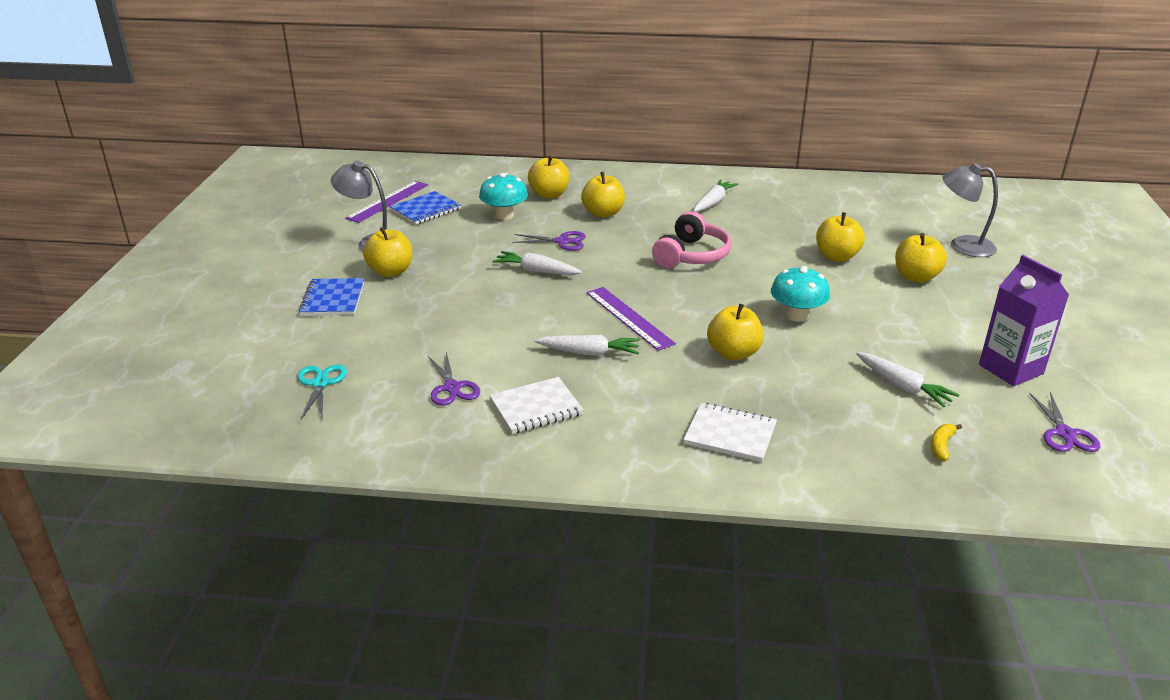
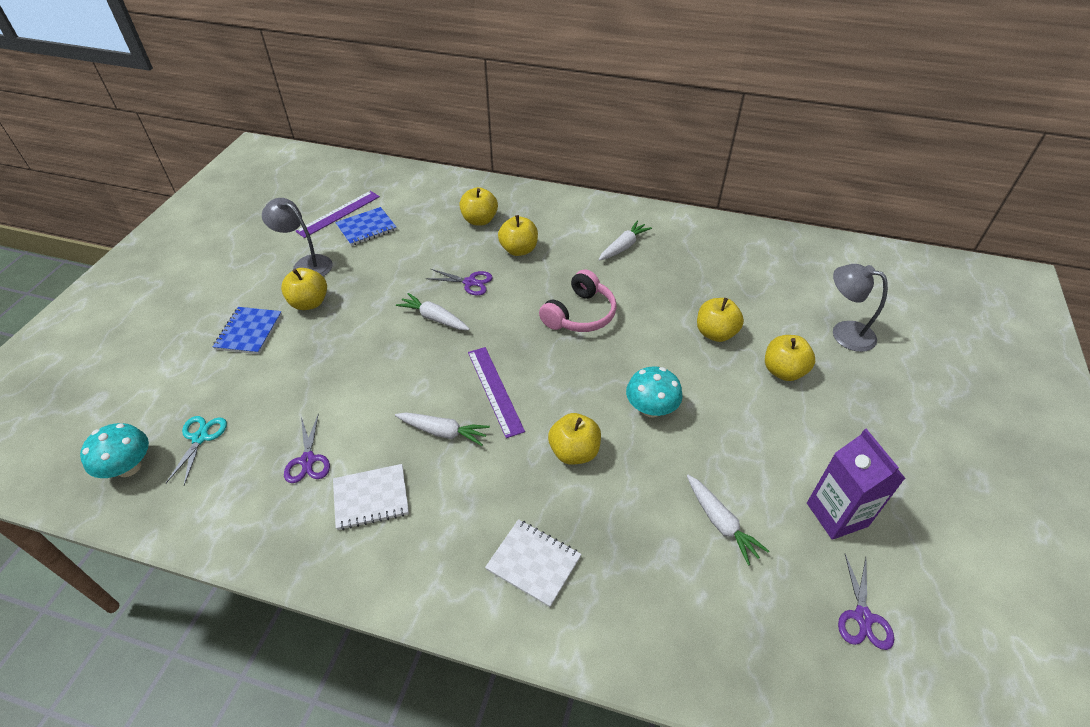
camera: 10 degrees right, 15 degrees up
turquoise mushroom [479,173,528,220] -> turquoise mushroom moved to [80,423,149,478]
yellow banana [931,424,962,461] -> none

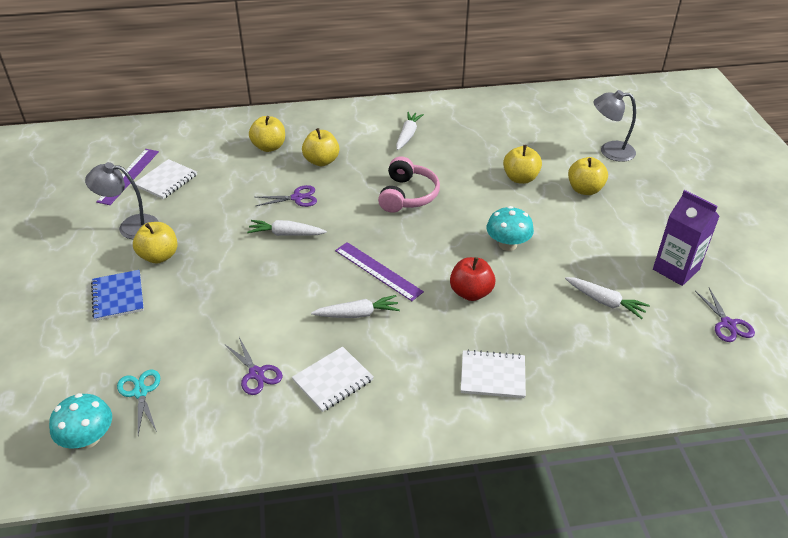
camera: 25 degrees left, 5 degrees down
blue notebook [335,207,397,246] -> white notebook [135,159,197,199]
yellow apple [548,413,601,465] -> red apple [450,257,496,301]

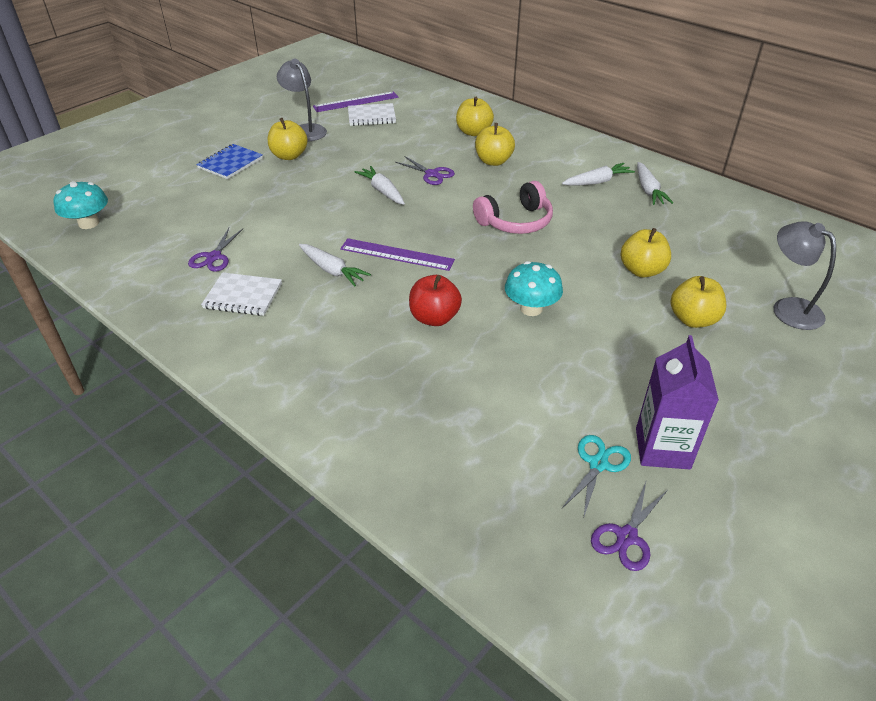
camera: 50 degrees right, 0 degrees up
turquoise scissors [117,369,160,435] -> turquoise scissors moved to [562,435,631,519]
purple ruler [335,242,424,301] -> purple ruler turned 75 degrees counterclockwise [340,238,455,271]
white notebook [461,350,526,398] -> none
white carrot [565,277,650,319] -> white carrot moved to [637,162,673,205]

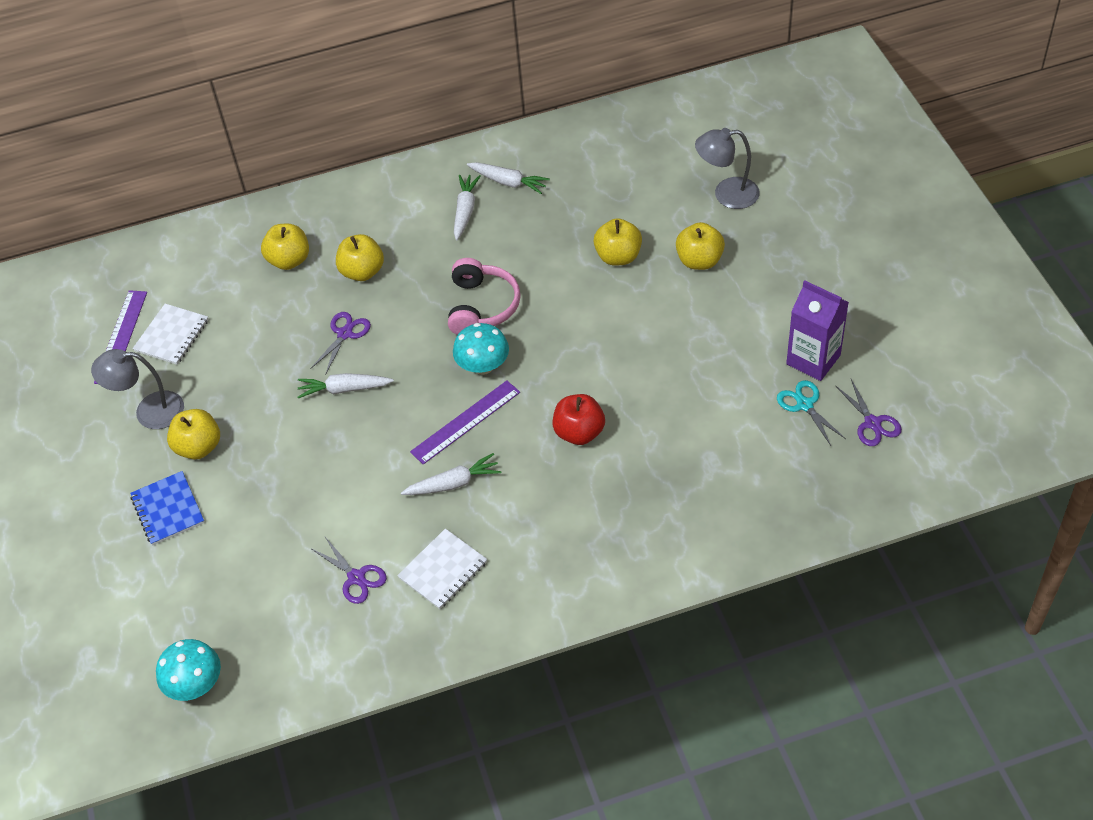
camera: 55 degrees left, 10 degrees up
purple scissors [395,156,455,185] -> purple scissors turned 45 degrees counterclockwise [310,312,371,375]
turquoise mushroom [505,261,563,316] -> turquoise mushroom moved to [453,323,509,375]

